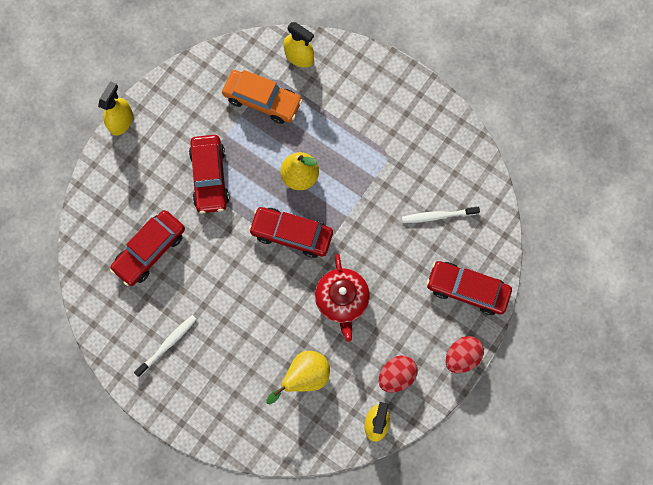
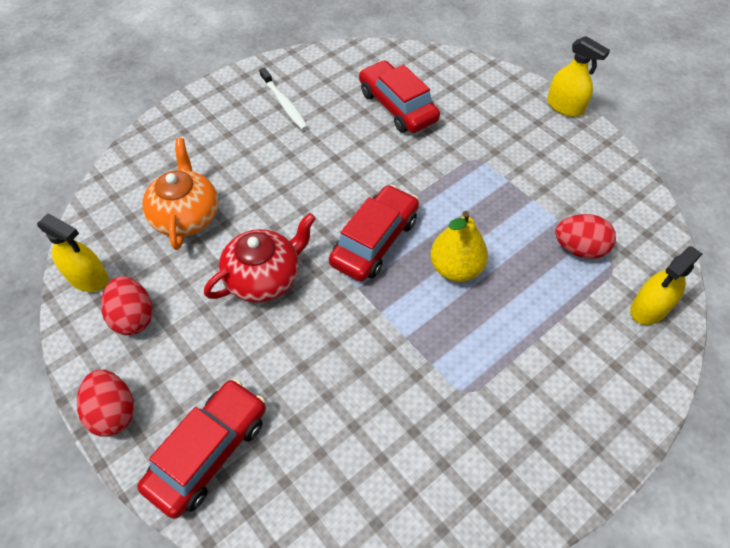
camera: 105 degrees right, 20 degrees down
red car [189,135,229,214] -> none
orange car [222,70,303,124] -> red egg [555,214,616,259]
yellow pear [266,351,330,405] -> orange teapot [142,138,218,250]
red teapot [315,254,370,342] -> red teapot turned 135 degrees clockwise [204,213,316,303]
white toothbrush [402,207,480,223] -> none

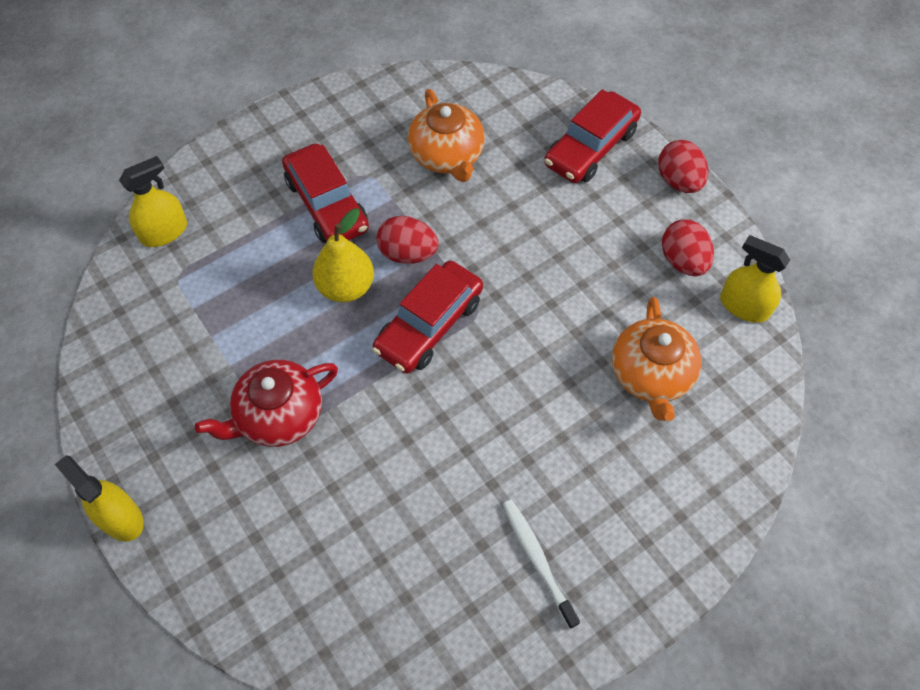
camera: 175 degrees left, 5 degrees up
red teapot [204,213,316,303] -> red teapot moved to [195,360,338,447]
red car [359,60,440,133] -> red car moved to [282,143,369,243]
red egg [555,214,616,259] -> red egg moved to [376,216,439,264]
none -> orange teapot [408,89,485,182]

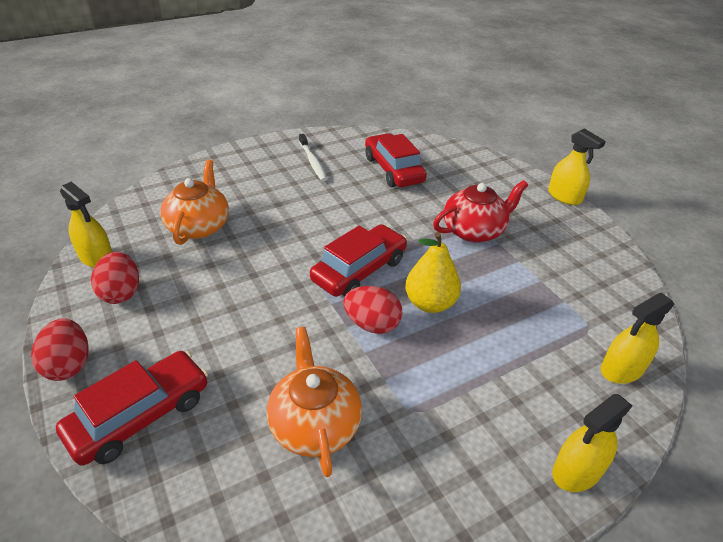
camera: 175 degrees left, 20 degrees down
red car [282,143,369,243] -> red car moved to [365,133,427,187]
none -> yellow spray bottle [552,394,633,492]

